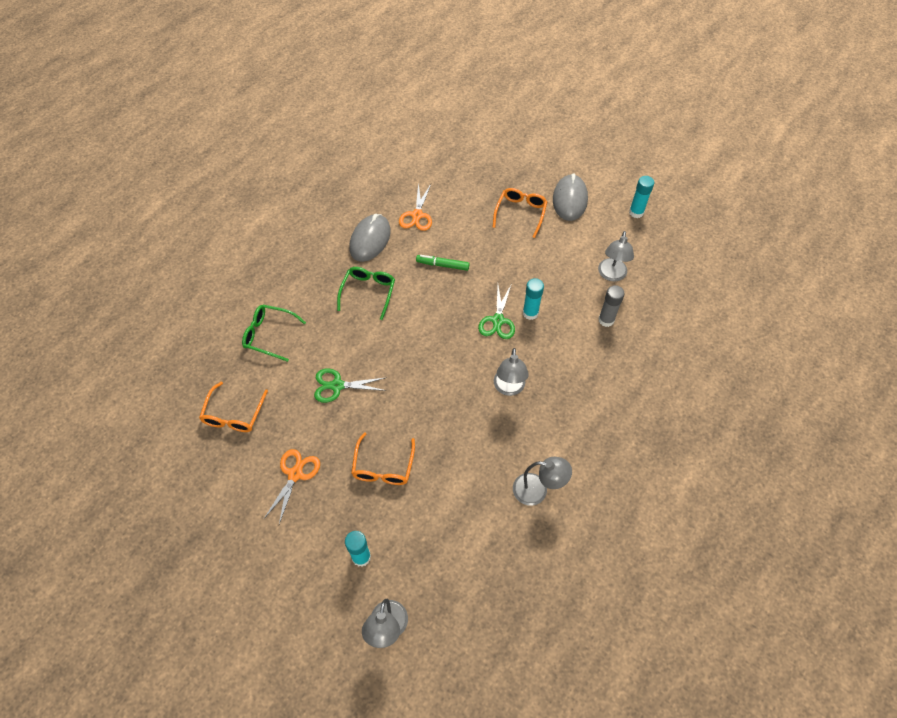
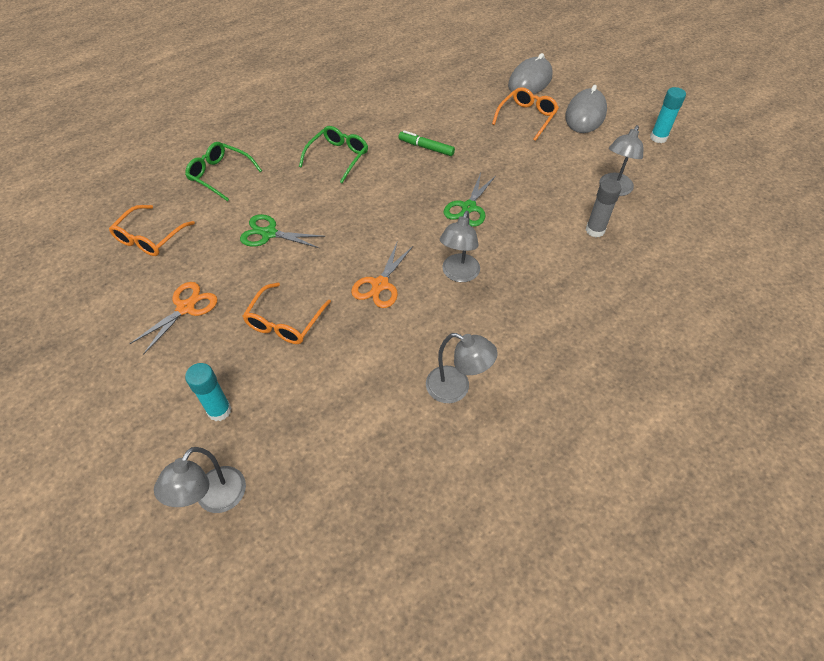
camera: 15 degrees right, 5 degrees down
grey mouse [350,214,391,262] -> grey mouse moved to [508,53,553,94]
orange scissors [399,182,432,231] -> orange scissors moved to [351,243,413,308]
turquoise glue stick [523,278,544,320] -> none

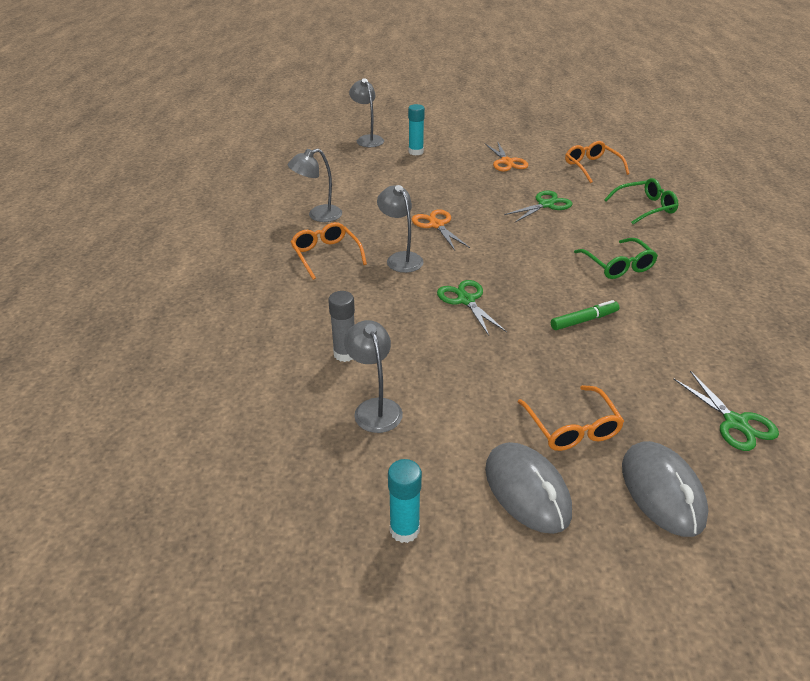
camera: 130 degrees right, 15 degrees down
orange glasses [243,283,331,344] -> orange glasses moved to [291,222,367,280]
none -> green scissors [673,371,779,451]

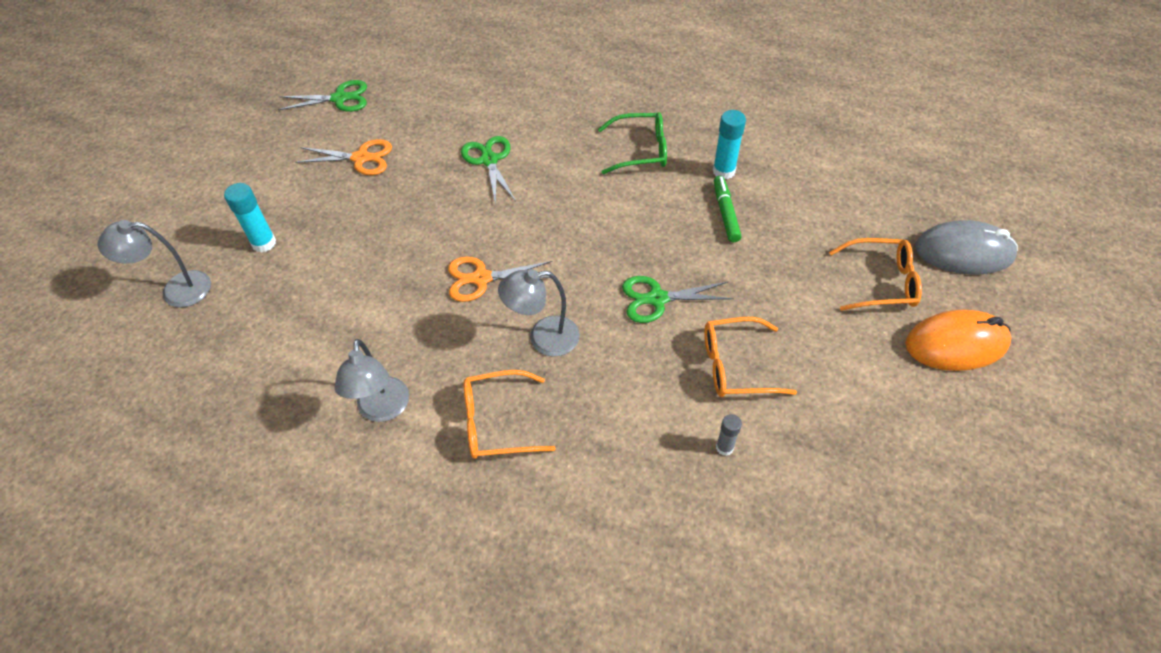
camera: 70 degrees left, 15 degrees up
grey glue stick [328,291,355,362] -> grey glue stick [716,414,742,456], size x0.61
grey lamp [344,320,403,433] -> none
turquoise glue stick [388,459,422,543] -> turquoise glue stick moved to [713,110,746,179]
grey mouse [485,442,572,534] -> orange mouse [905,310,1012,371]
orange glasses [565,141,630,183] -> orange glasses moved to [704,317,797,397]
green glasses [604,178,678,224] -> none
green scissors [673,371,779,451] -> green scissors moved to [278,80,367,112]

